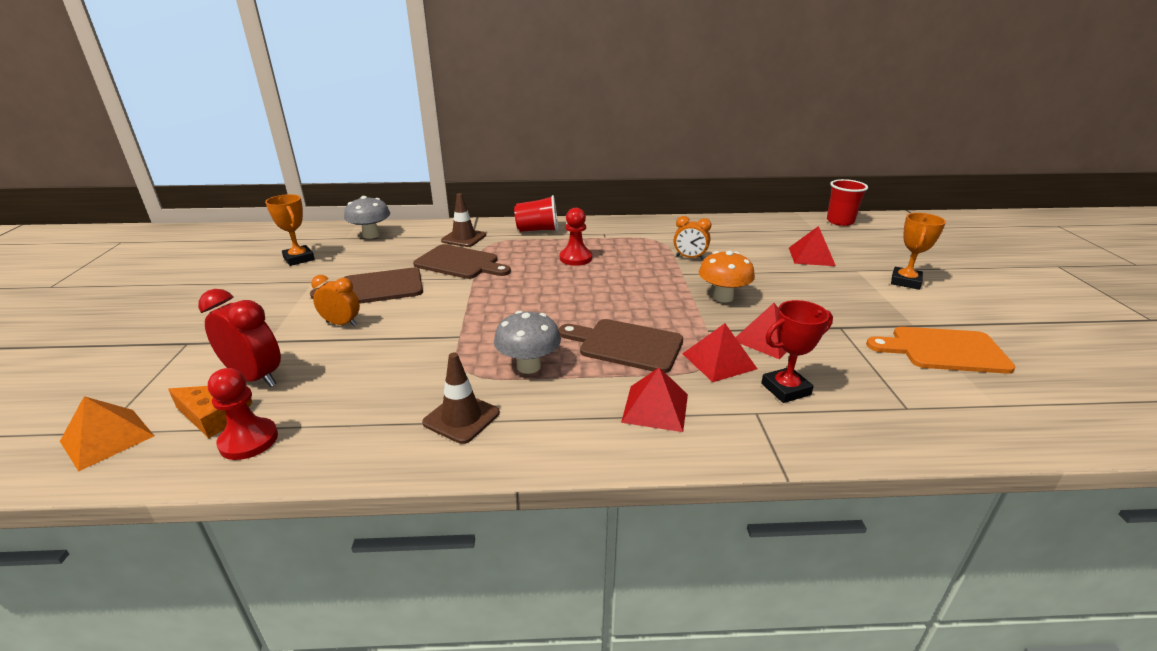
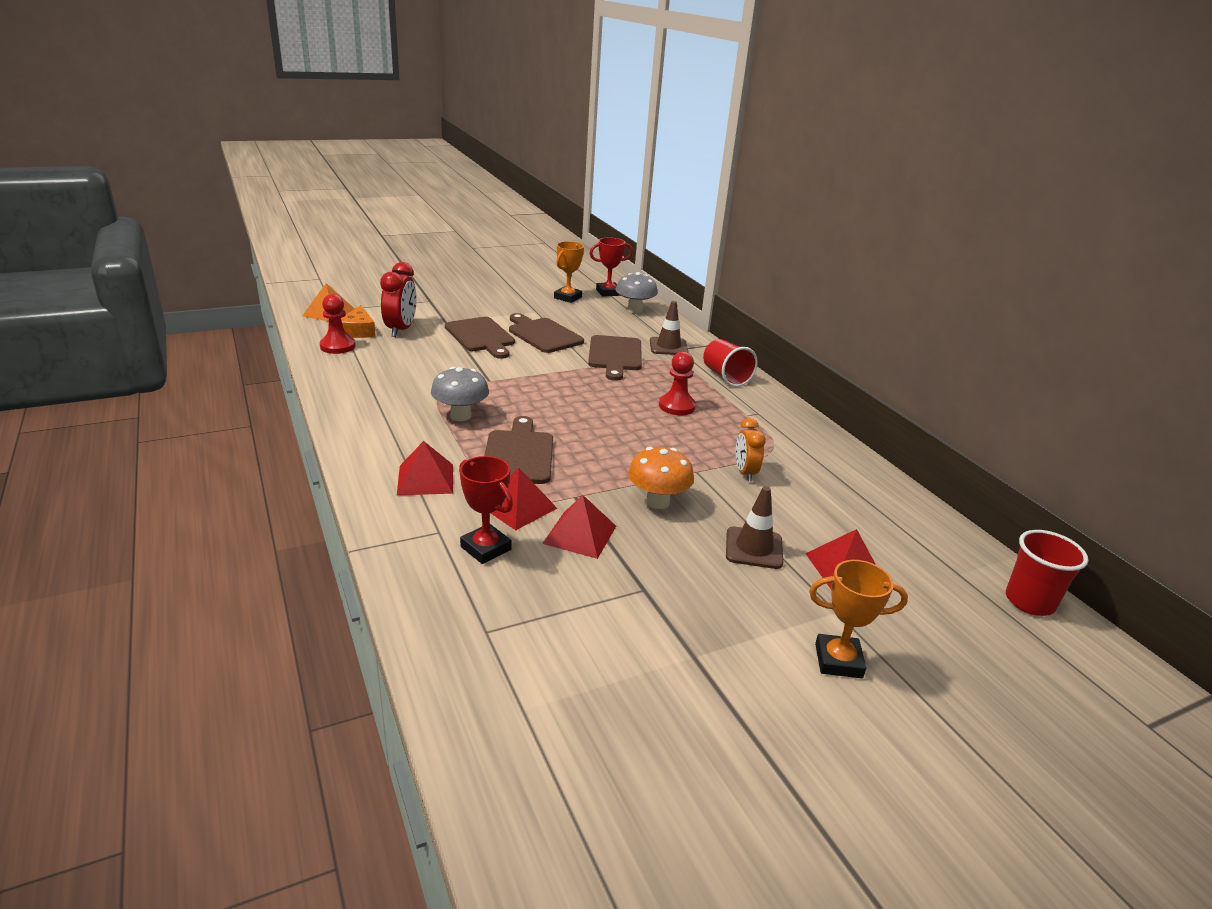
camera: 65 degrees right, 0 degrees up
orange clock [311,275,360,326] -> brown cutting board [445,317,515,359]
brown traffic cone [422,353,500,444] -> brown traffic cone moved to [726,486,783,569]
orange cutting board [866,327,1016,374] -> none
none -> red trophy [589,238,633,297]

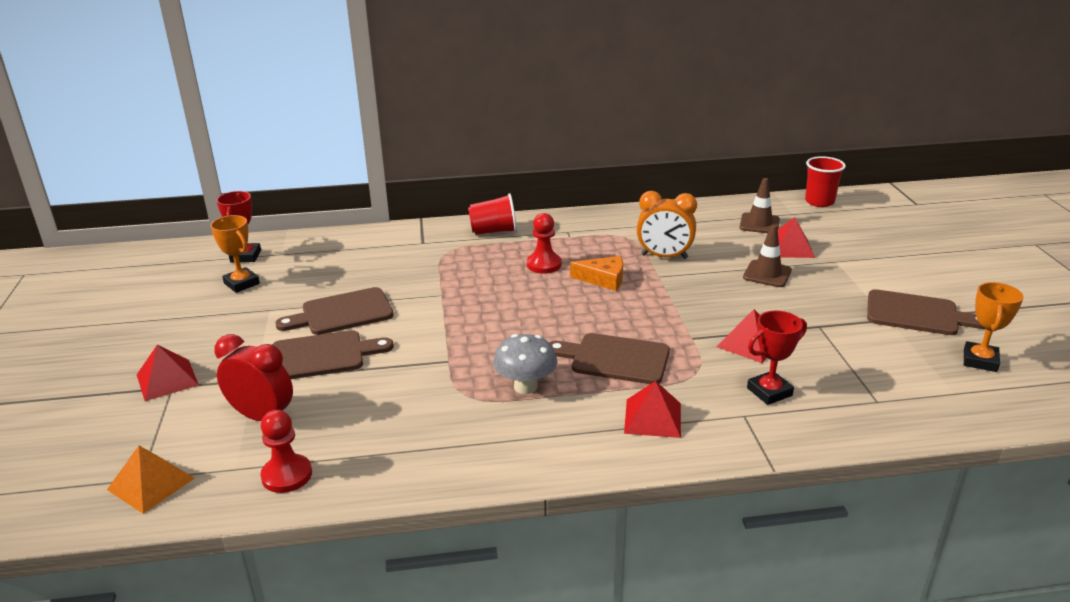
camera: 70 degrees left, 0 degrees up
orange cheese [341,305,376,338] -> orange cheese moved to [570,256,623,291]
red pyramid [491,468,558,530] -> red pyramid moved to [137,344,199,401]
brown cutting board [588,335,642,381] -> brown cutting board moved to [867,289,985,335]
grey mushroom [616,272,658,313] -> none
orange mushroom [628,447,694,509] -> none
brown traffic cone [650,301,689,355] -> brown traffic cone moved to [739,178,780,233]
orange clock [736,418,766,482] -> orange clock [637,191,697,259], size x1.54
orange trophy [809,560,908,678] -> orange trophy moved to [964,282,1024,372]

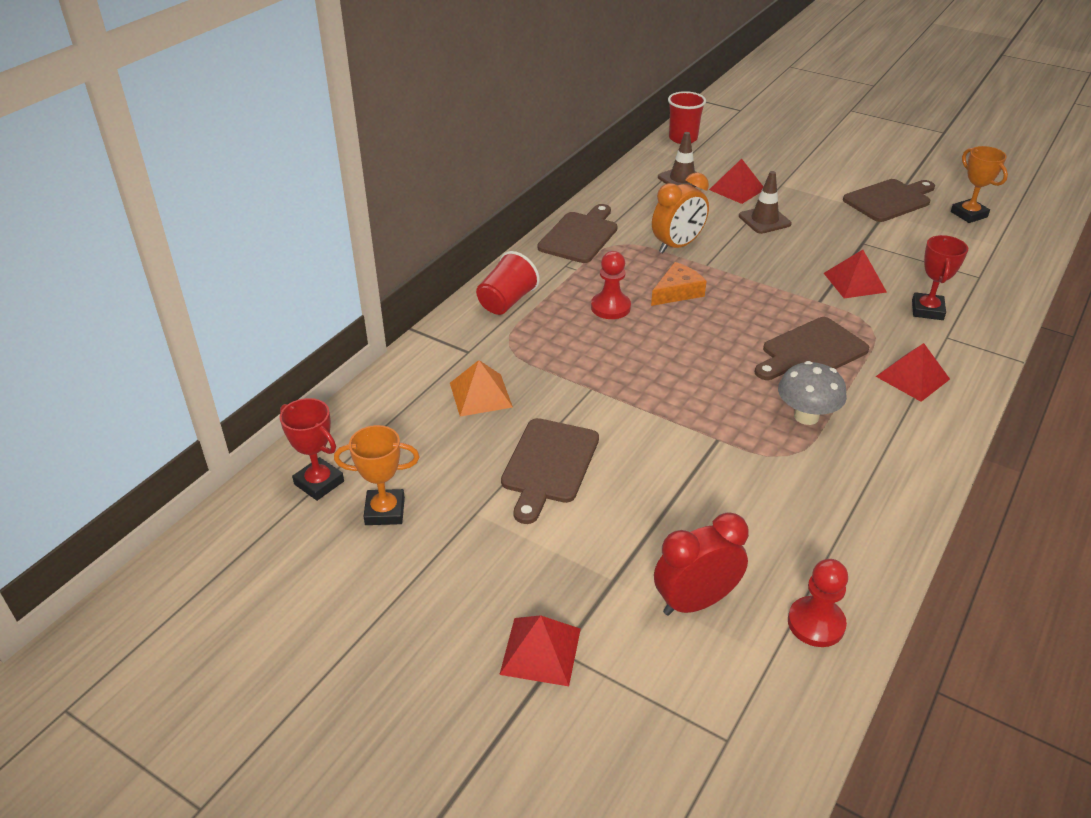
camera: 50 degrees left, 10 degrees up
orange pyramid [107,446,195,514] -> orange pyramid moved to [450,360,513,417]
brown cutting board [272,330,394,379] -> brown cutting board moved to [537,204,618,263]

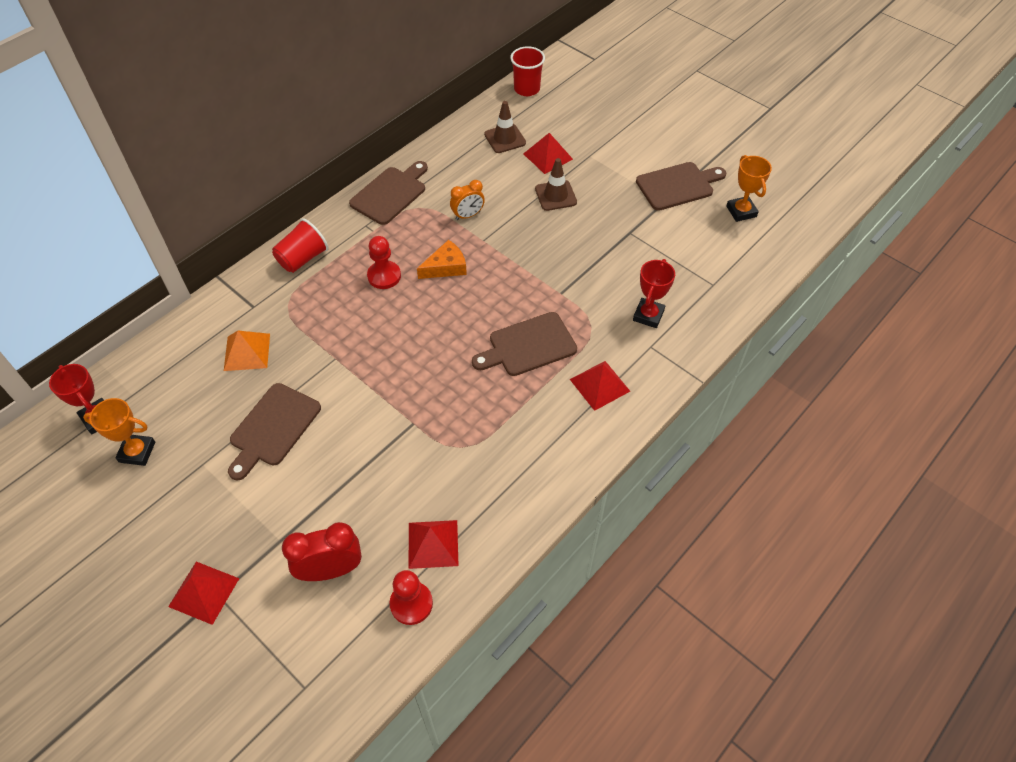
camera: 10 degrees right, 15 degrees up
orange clock [652,172,709,253] -> orange clock [450,180,485,220], size x0.65
grey mushroom [778,361,847,425] -> none
red pyramid [824,250,887,299] -> red pyramid moved to [409,520,458,569]

